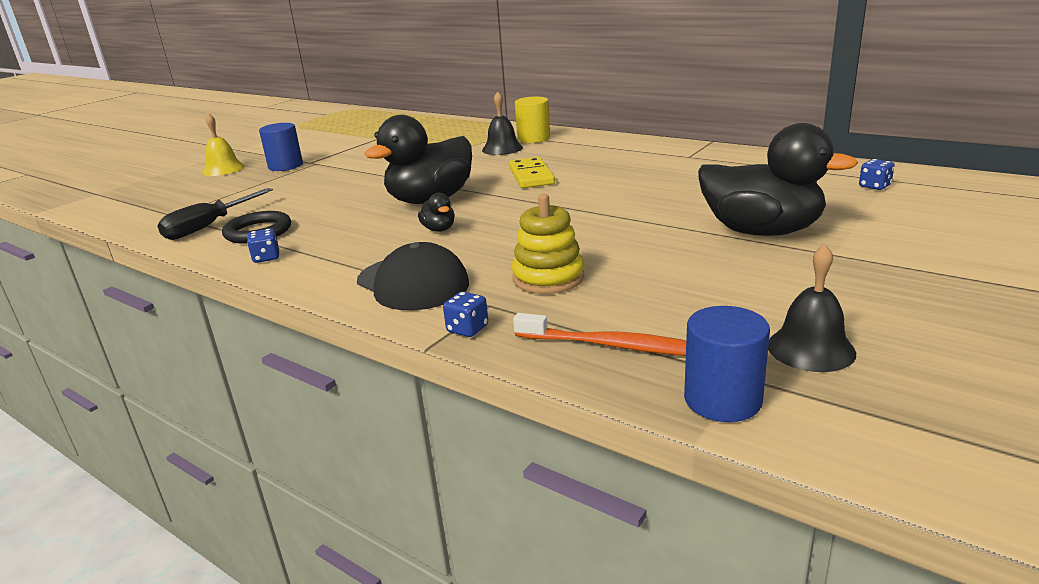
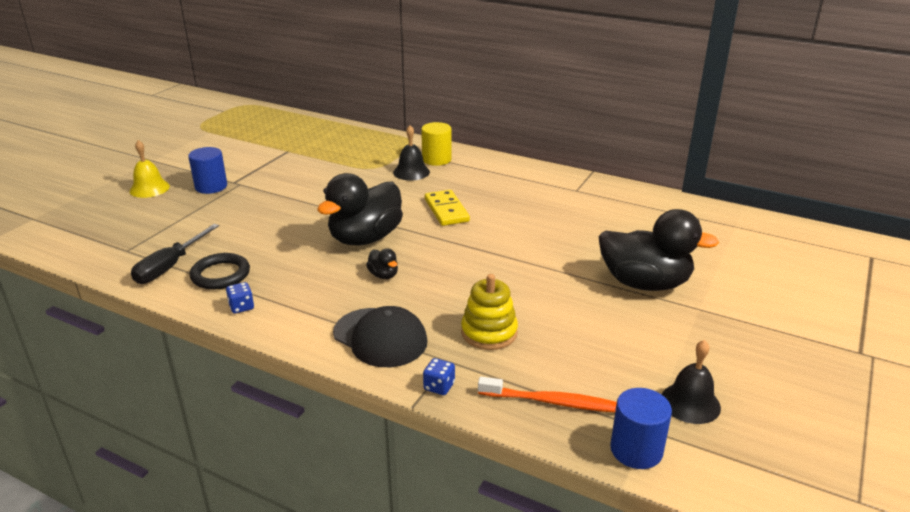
camera: 10 degrees left, 5 degrees up
blue dice [859,159,895,190] -> none

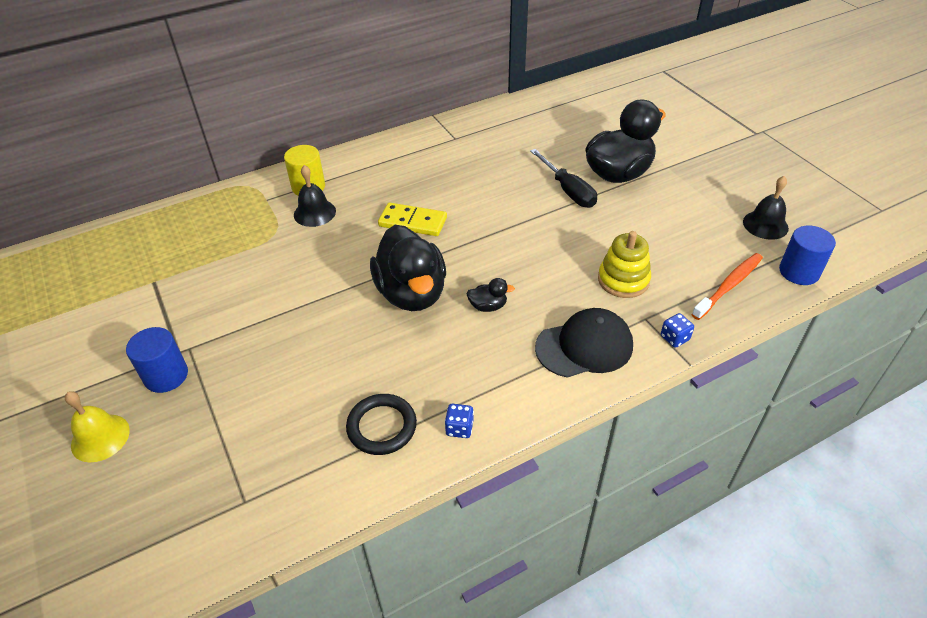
camera: 55 degrees left, 15 degrees up
black screwdriver [131,224,219,284] -> black screwdriver moved to [530,149,597,208]

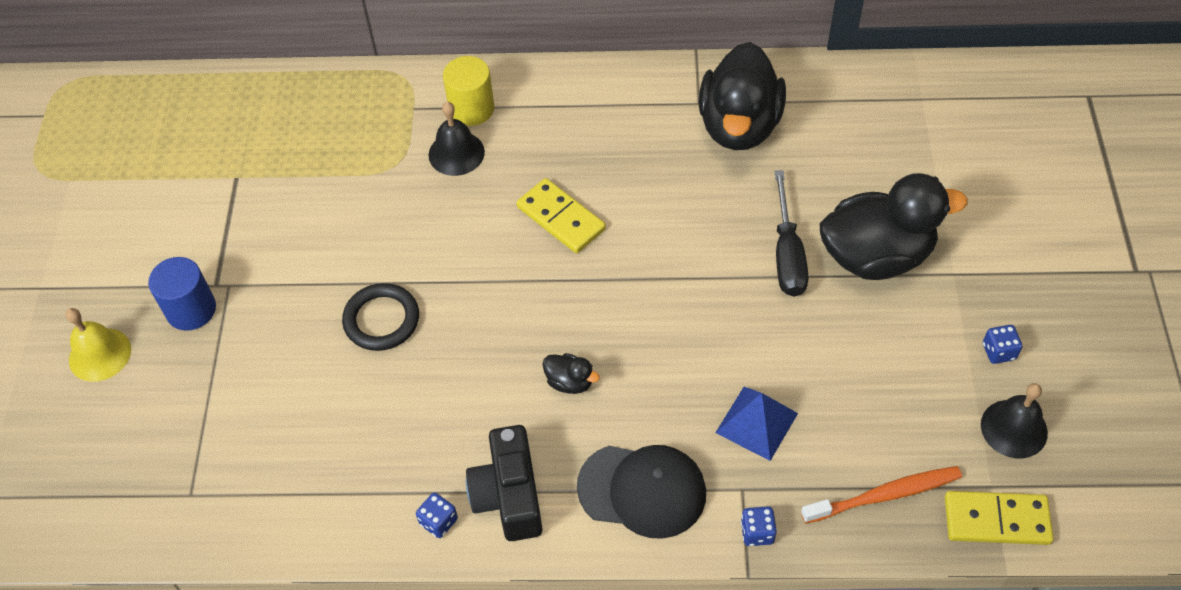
camera: 30 degrees right, 10 degrees up
black ring [346,394,417,455] -> black ring moved to [342,283,419,351]
black duck [370,225,446,311] -> black duck moved to [698,42,786,150]
yellow stacking toy [598,231,651,298] -> blue pyramid [715,387,798,461]
blue cylinder [779,225,836,285] -> yellow domino [945,491,1054,545]
none -> black camera [466,425,543,541]
none -> blue dice [983,325,1022,364]

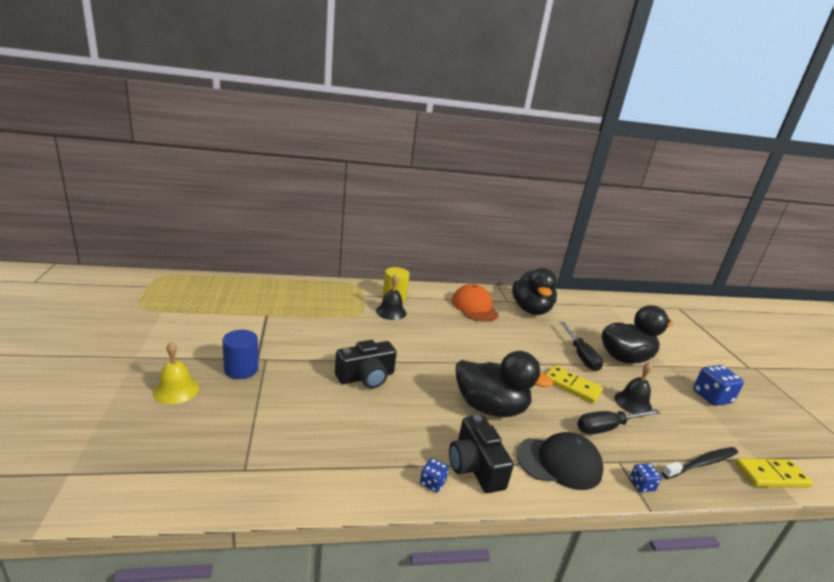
camera: 15 degrees left, 30 degrees down
black ring [342,283,419,351] -> black camera [335,340,397,389]
yellow domino [517,178,606,253] -> yellow domino moved to [546,365,603,403]
black duck [542,353,600,394] -> black duck [456,351,554,417], size x2.42
blue pyramid [715,387,798,461] -> black screwdriver [577,409,661,434]
orange toothbrush [801,466,962,523] -> black toothbrush [662,447,738,479]
black bell [981,383,1048,458] -> black bell moved to [614,362,652,414]
blue dice [983,325,1022,364] -> blue dice [693,365,744,406], size x1.88
none -> orange cap [452,284,499,322]

